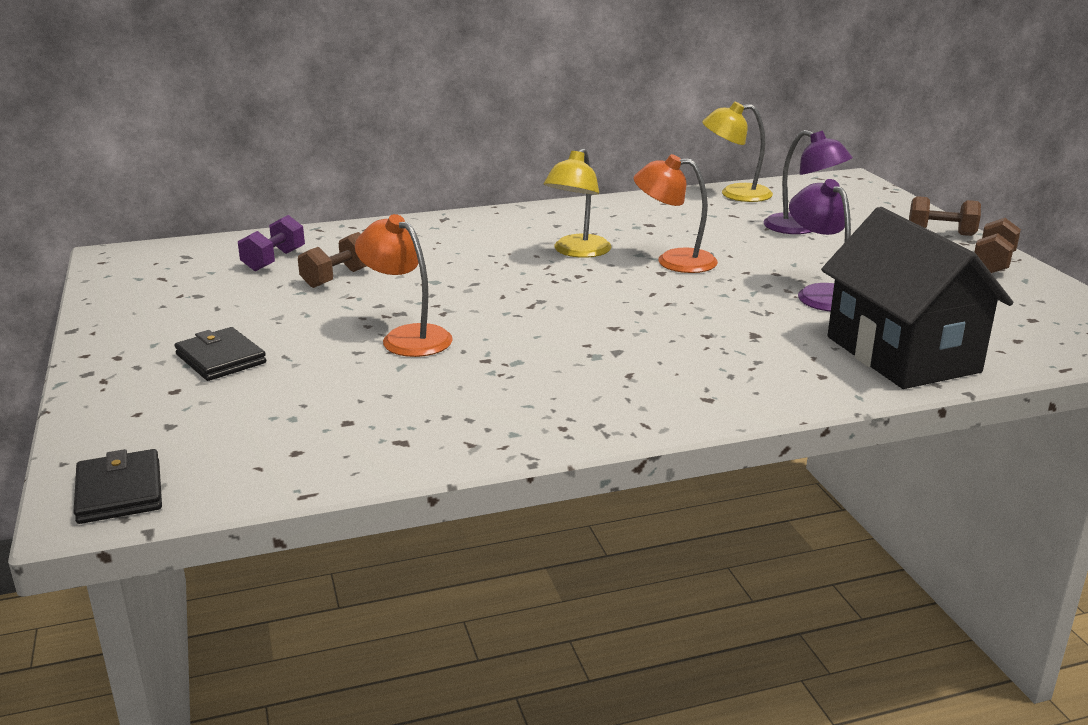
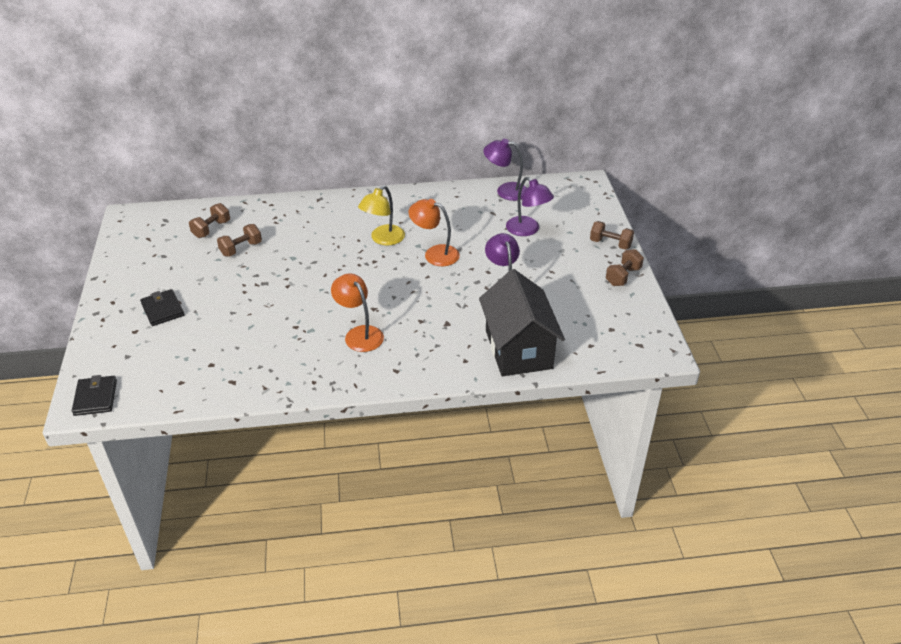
camera: 10 degrees right, 15 degrees up
purple dumbbell [238,215,305,271] -> brown dumbbell [189,203,230,238]
orange lamp [355,214,453,357] -> orange lamp moved to [331,273,384,352]
yellow lamp [702,101,773,202] -> purple lamp [483,139,527,201]

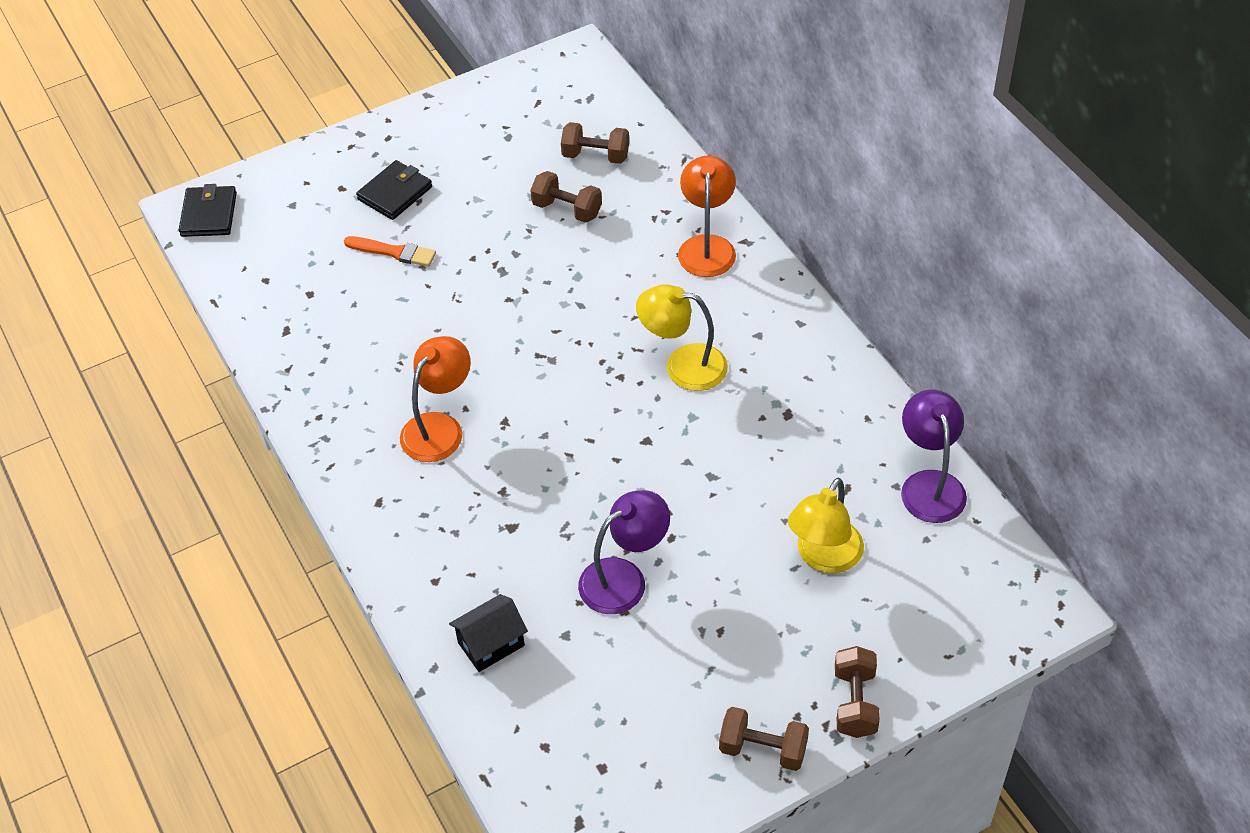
camera: 70 degrees right, 10 degrees up
black wallet [72,375,117,416] -> black wallet turned 60 degrees counterclockwise [179,184,237,237]
orange lamp [408,199,460,266] -> orange lamp moved to [678,156,736,277]
black house [479,269,565,376] -> black house [449,594,528,672], size x0.45
purple lamp [506,177,554,236] -> yellow lamp [788,478,864,573]
none -> orange brush [344,236,436,267]

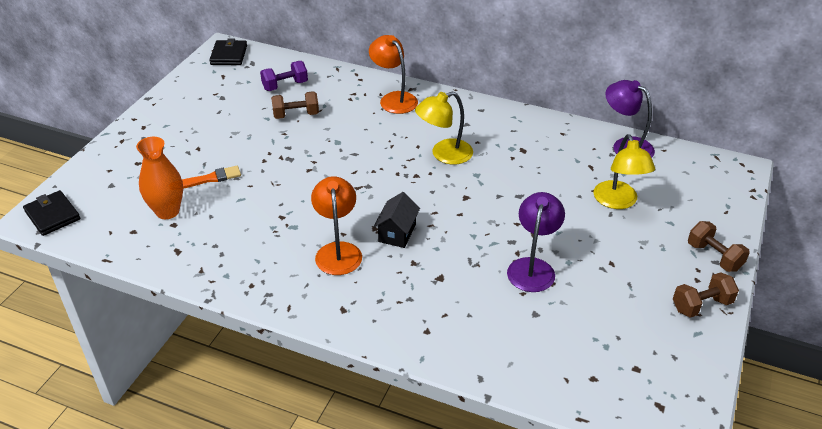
camera: 40 degrees left, 10 degrees down
black wallet [356,160,432,220] -> black wallet moved to [209,39,247,65]
black house [449,594,528,672] -> black house moved to [374,192,420,248]
brown dumbbell [561,122,629,164] -> purple dumbbell [260,61,308,91]
none -> orange vase [136,137,183,219]

